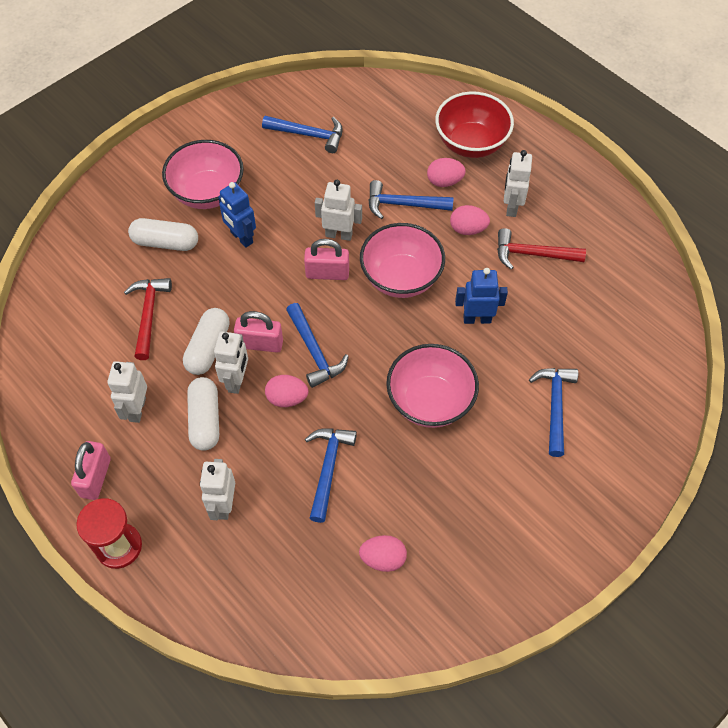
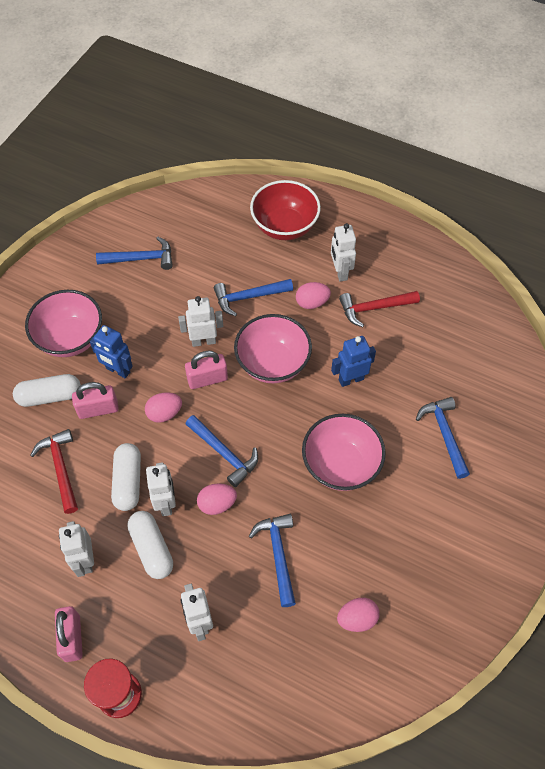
camera: 20 degrees left, 0 degrees up
pink padlock [234,311,283,353] -> pink padlock moved to [72,382,119,419]
pink egg [427,158,466,187] -> pink egg moved to [145,392,182,423]

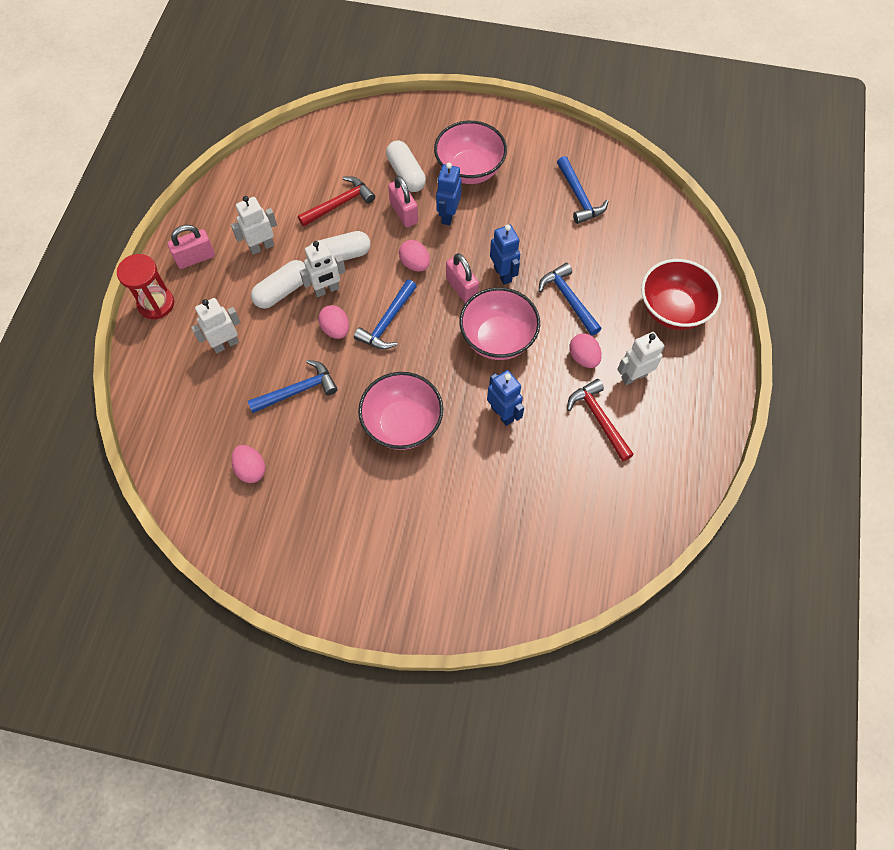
camera: 75 degrees right, 5 degrees up
white robot [178,296,223,347] -> blue robot [490,225,520,285]
blue hammer [416,397,470,479] -> none

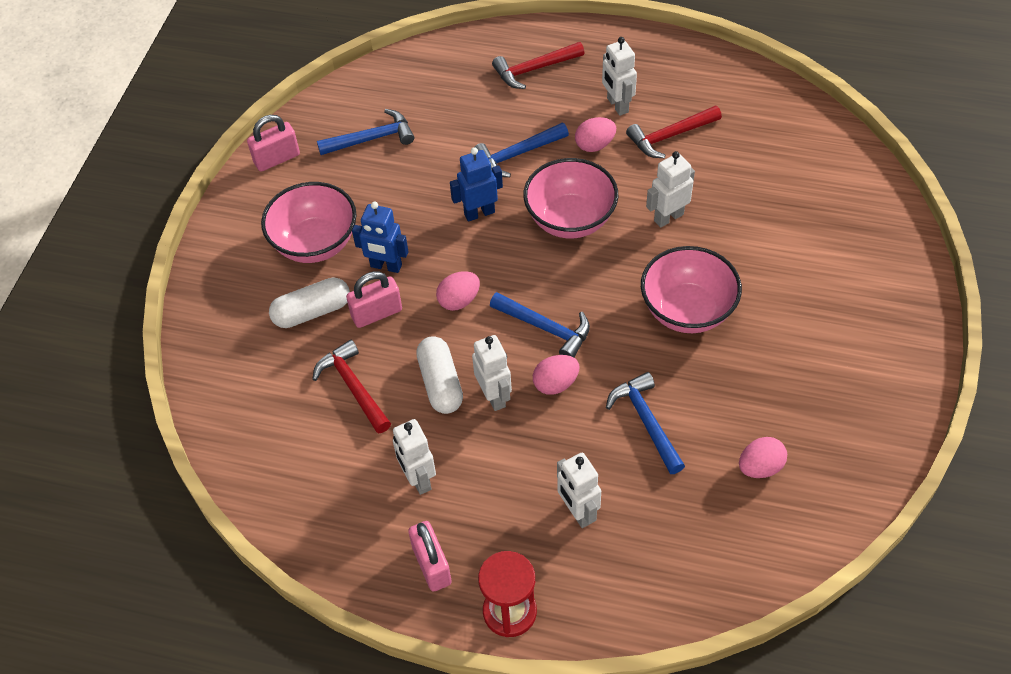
camera: 85 degrees left, 10 degrees down
white capsule [251,260,306,309] -> none
pink padlock [446,253,479,303] -> pink padlock moved to [247,115,300,171]
blue robot [487,370,524,426] -> white robot [646,151,695,228]
red bowl [641,259,722,330] -> red hammer [492,42,584,89]

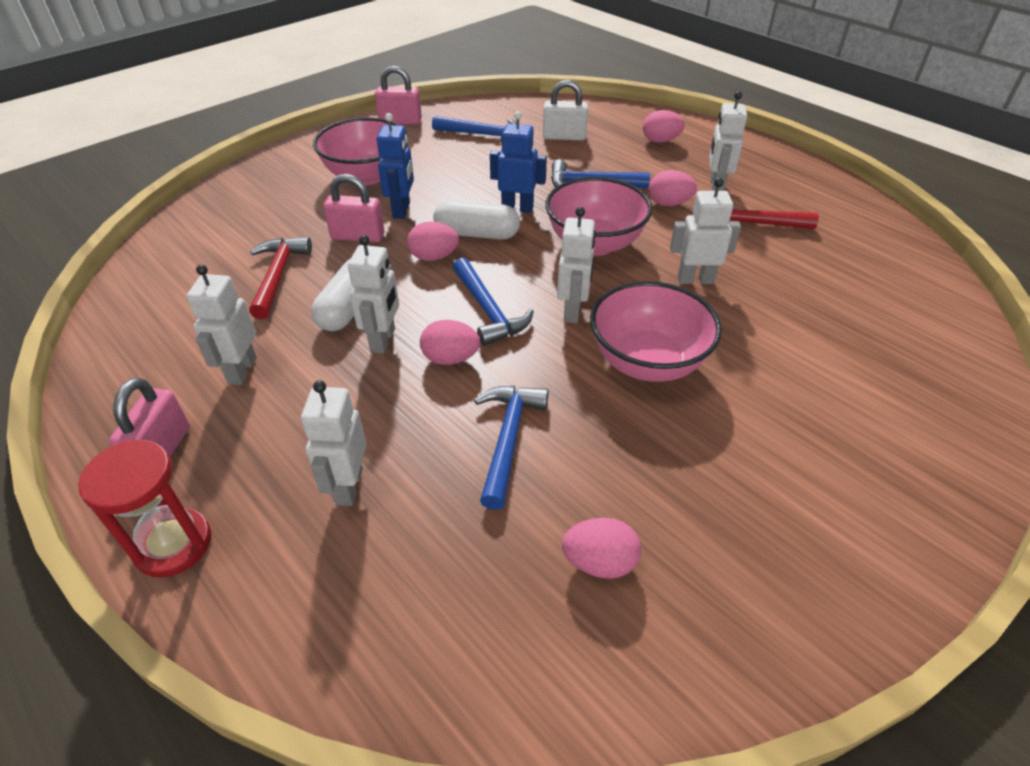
camera: 30 degrees right, 10 degrees down
white capsule [269,278,350,328] -> white capsule moved to [433,200,520,240]
blue robot [352,201,408,273] -> blue robot turned 135 degrees counterclockwise [376,113,414,219]
red hammer [492,42,584,89] -> pink egg [643,110,685,143]
none -> white padlock [543,80,588,140]
none -> white robot [557,207,596,323]

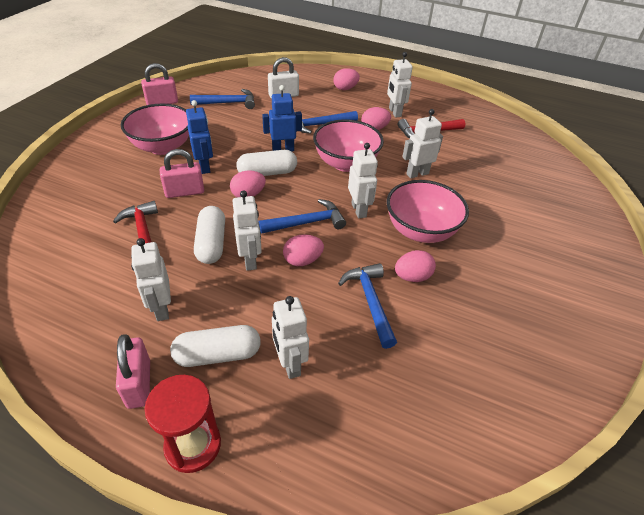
camera: 25 degrees left, 0 degrees up
blue hammer [453,258,534,346] -> blue hammer turned 60 degrees counterclockwise [259,199,346,234]
pink egg [562,518,641,579] -> pink egg moved to [395,250,436,282]
none -> white capsule [170,325,261,367]

